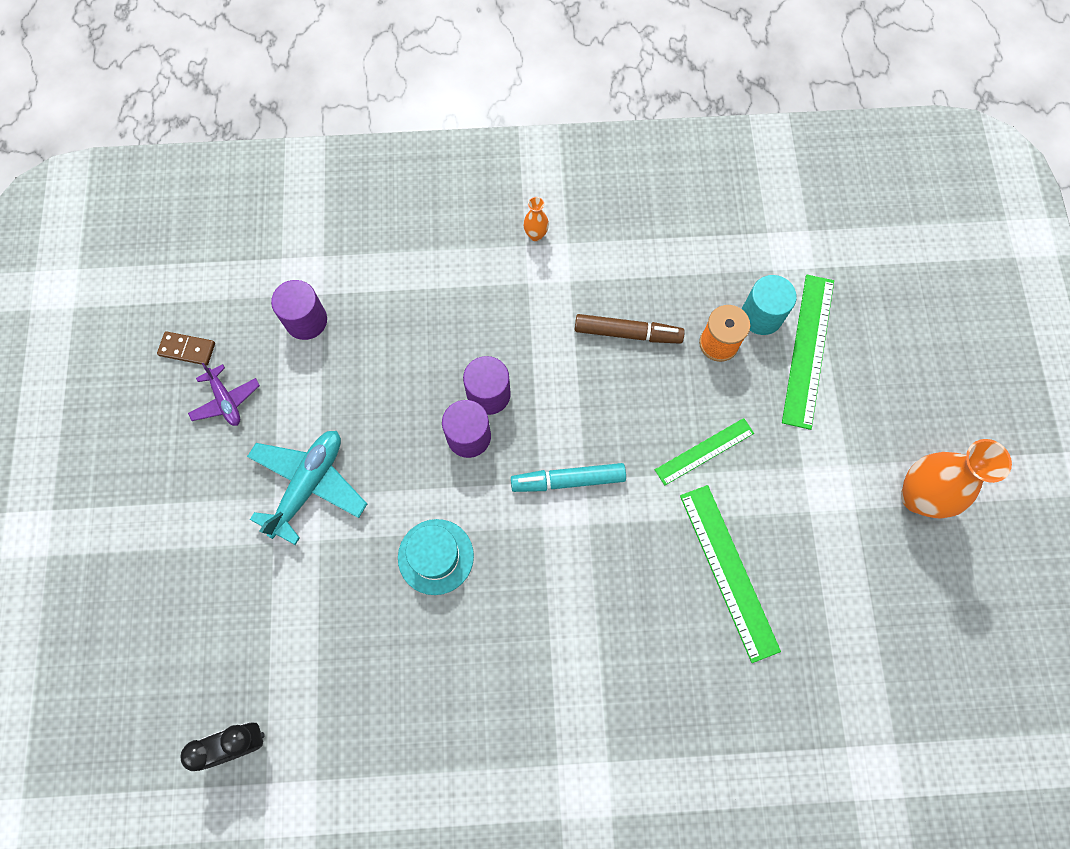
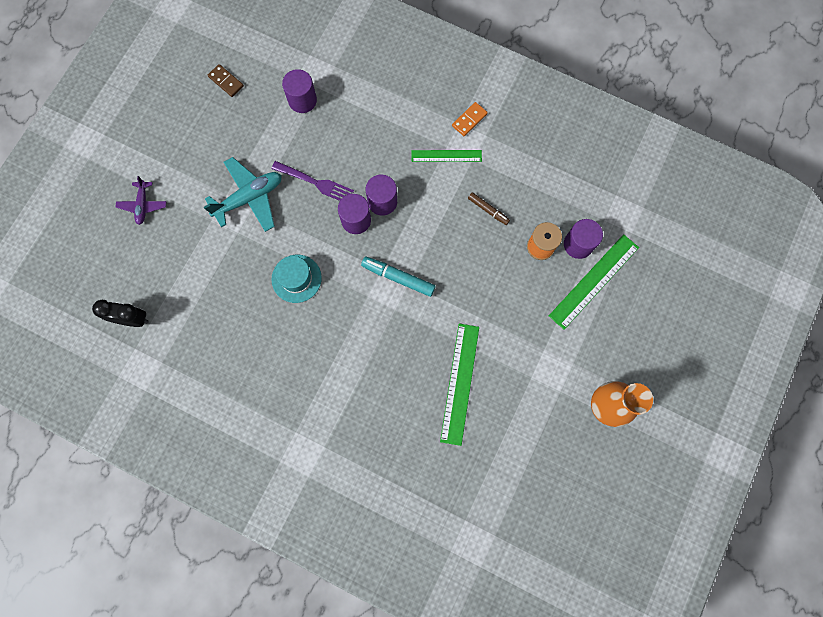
camera: 30 degrees right, 5 degrees up
purple plane [188,363,260,426] -> purple plane moved to [116,176,166,225]
orange vase [523,197,549,241] -> orange domino [452,102,488,136]
brown marker [575,314,685,344] -> brown marker [468,192,510,225], size x0.63
green ruler [655,418,754,485] -> green ruler moved to [412,150,482,162]
turquoise cylinder [742,275,797,335] -> purple cylinder [564,219,603,259]
none -> purple fork [271,161,354,201]

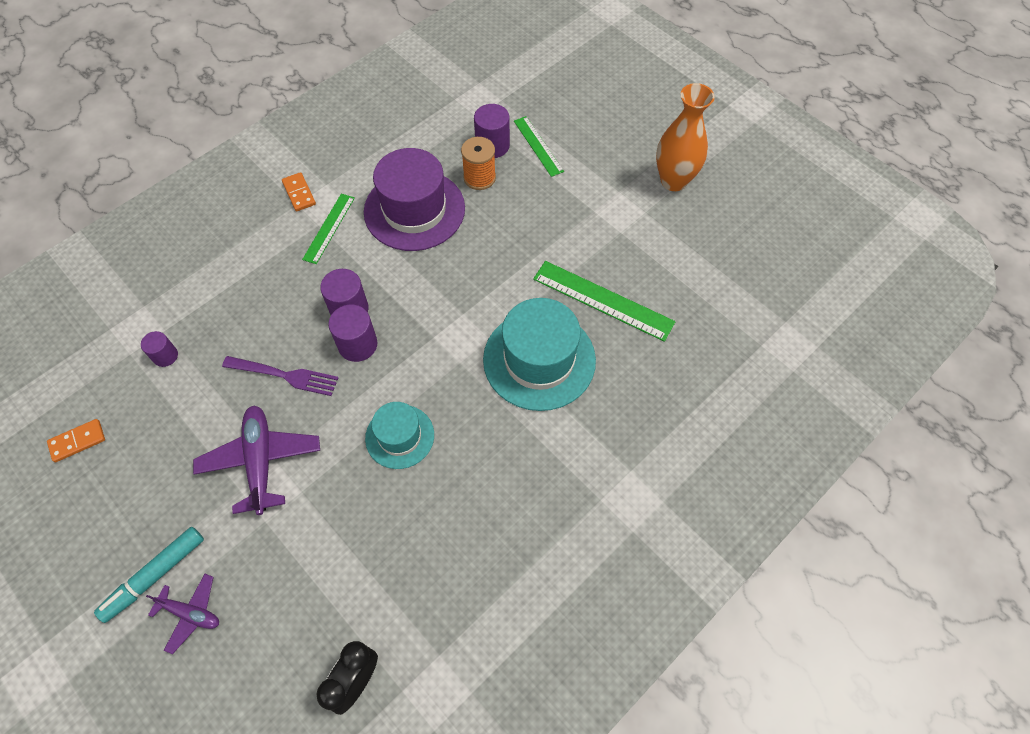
camera: 70 degrees left, 15 degrees down
turquoise plane [204,157,282,232] -> purple plane [193,405,320,515]
brown domino [208,64,244,97] -> orange domino [47,419,105,462]
purple fork [271,161,354,201] -> purple fork turned 60 degrees clockwise [222,356,338,396]
purple cylinder [282,69,317,113] -> purple cylinder [141,331,178,367], size x0.63
turquoise marker [361,256,436,297] -> turquoise marker moved to [94,527,204,623]
brown marker [468,192,510,225] -> purple hat [364,148,465,251]
green ruler [549,234,639,330] -> green ruler [514,116,564,177], size x0.63
none -> turquoise hat [483,298,596,411]

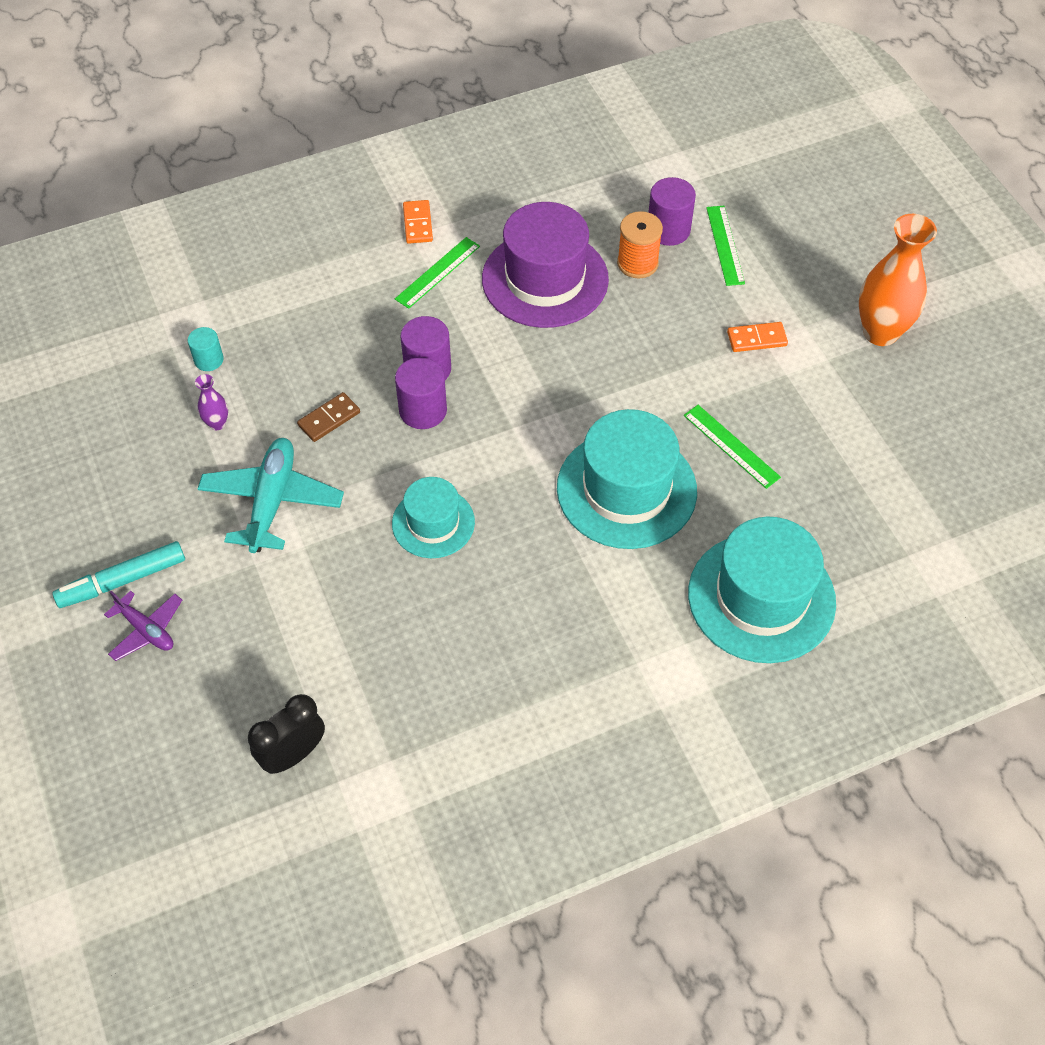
camera: 20 degrees right, 5 degrees down
orange domino [47,419,105,462] -> orange domino moved to [727,322,788,352]
purple cylinder [141,331,178,367] -> turquoise cylinder [188,327,224,371]
purple plane [193,405,320,515] -> turquoise plane [198,438,344,553]
purple fork [222,356,338,396] -> brown domino [297,392,360,442]
green ruler [533,261,676,342] -> green ruler [684,405,781,489], size x0.63
none -> purple vase [195,374,228,430]
none -> turquoise hat [688,517,836,663]

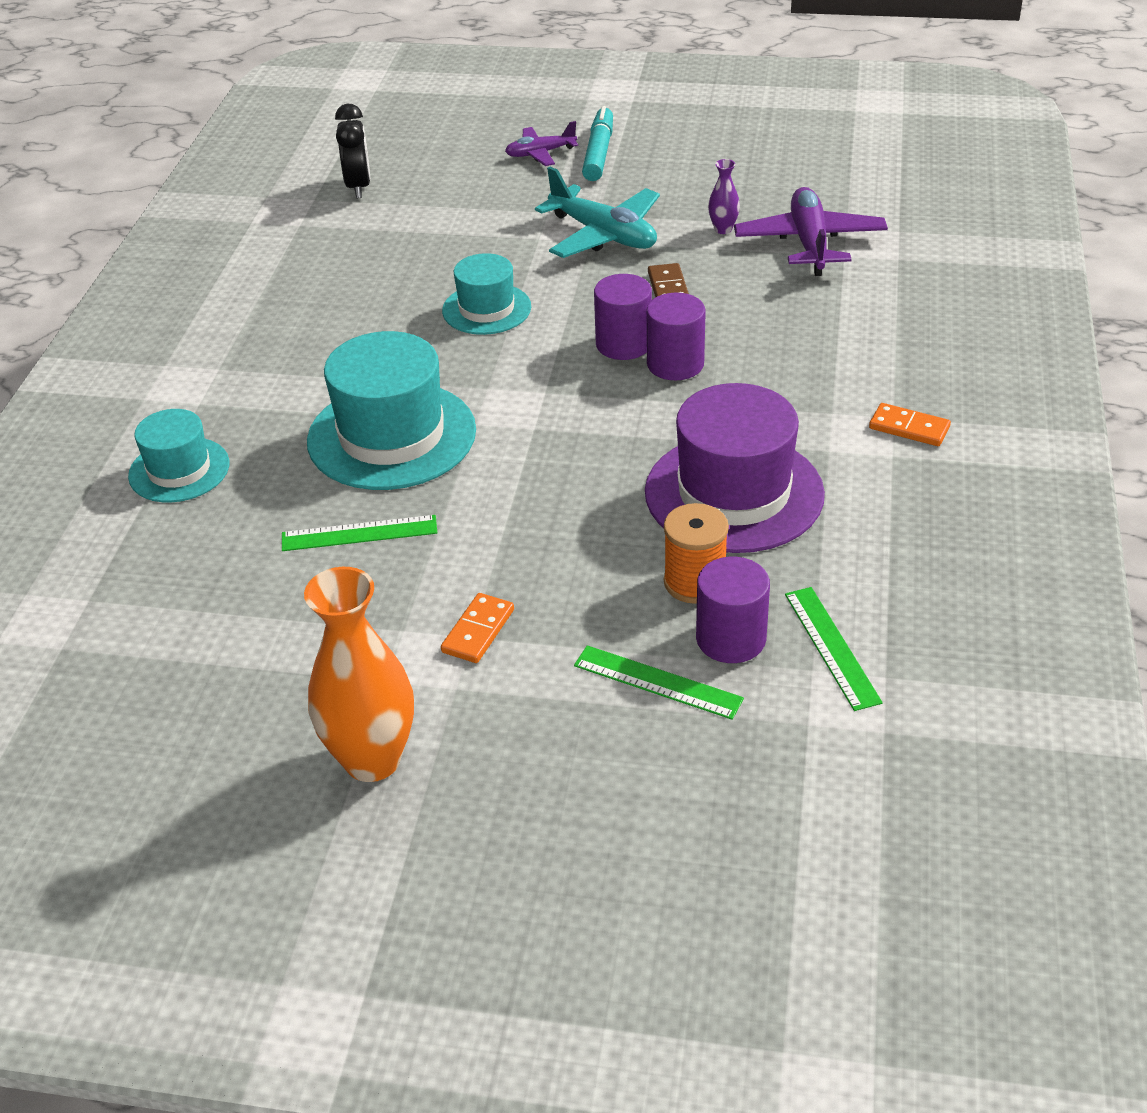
camera: 125 degrees right, 15 degrees down
turquoise cylinder [188,327,224,371] -> purple plane [734,187,888,276]
green ruler [395,237,480,309] -> green ruler moved to [785,587,883,711]
turquoise hat [688,517,836,663] -> turquoise hat [128,409,230,502], size x0.58

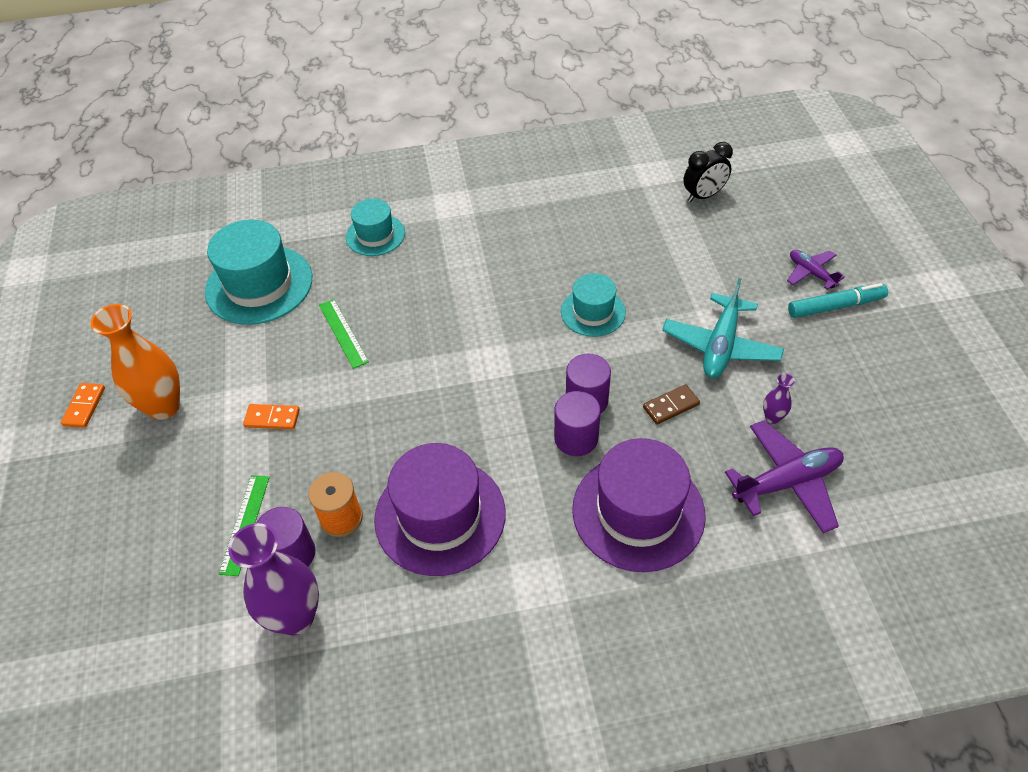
camera: 70 degrees right, 10 degrees up
turquoise hat [307,331,476,490] -> turquoise hat moved to [205,220,312,325]
green ruler [785,587,883,711] -> purple vase [228,523,319,635]
orange domino [869,403,951,446] -> orange domino moved to [61,383,105,428]
none -> purple hat [572,438,705,572]

